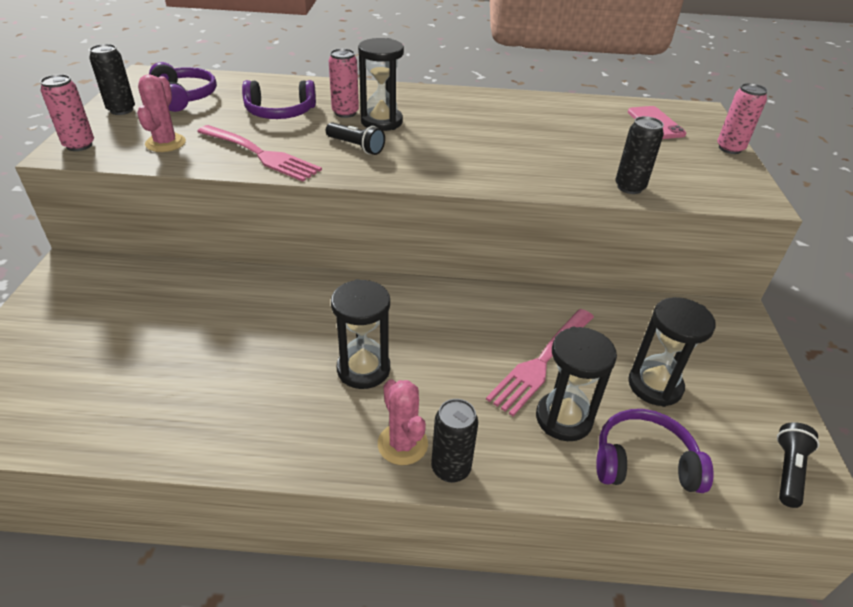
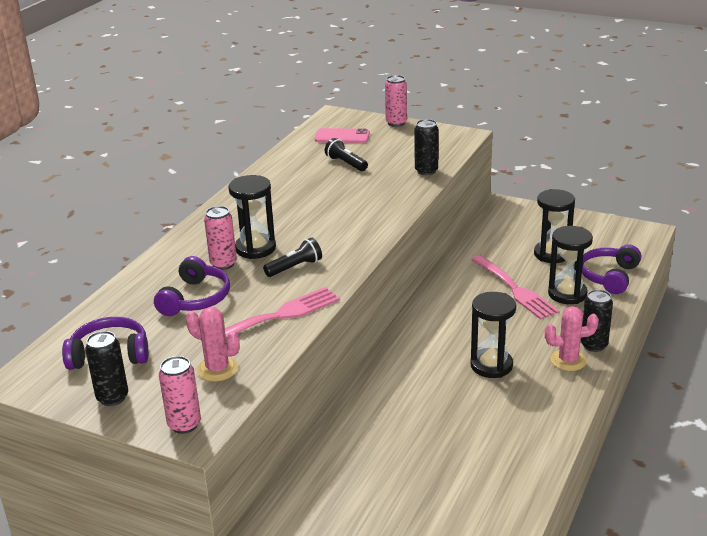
camera: 65 degrees left, 10 degrees down
black flashlight [777,422,819,508] -> black flashlight moved to [325,138,368,171]

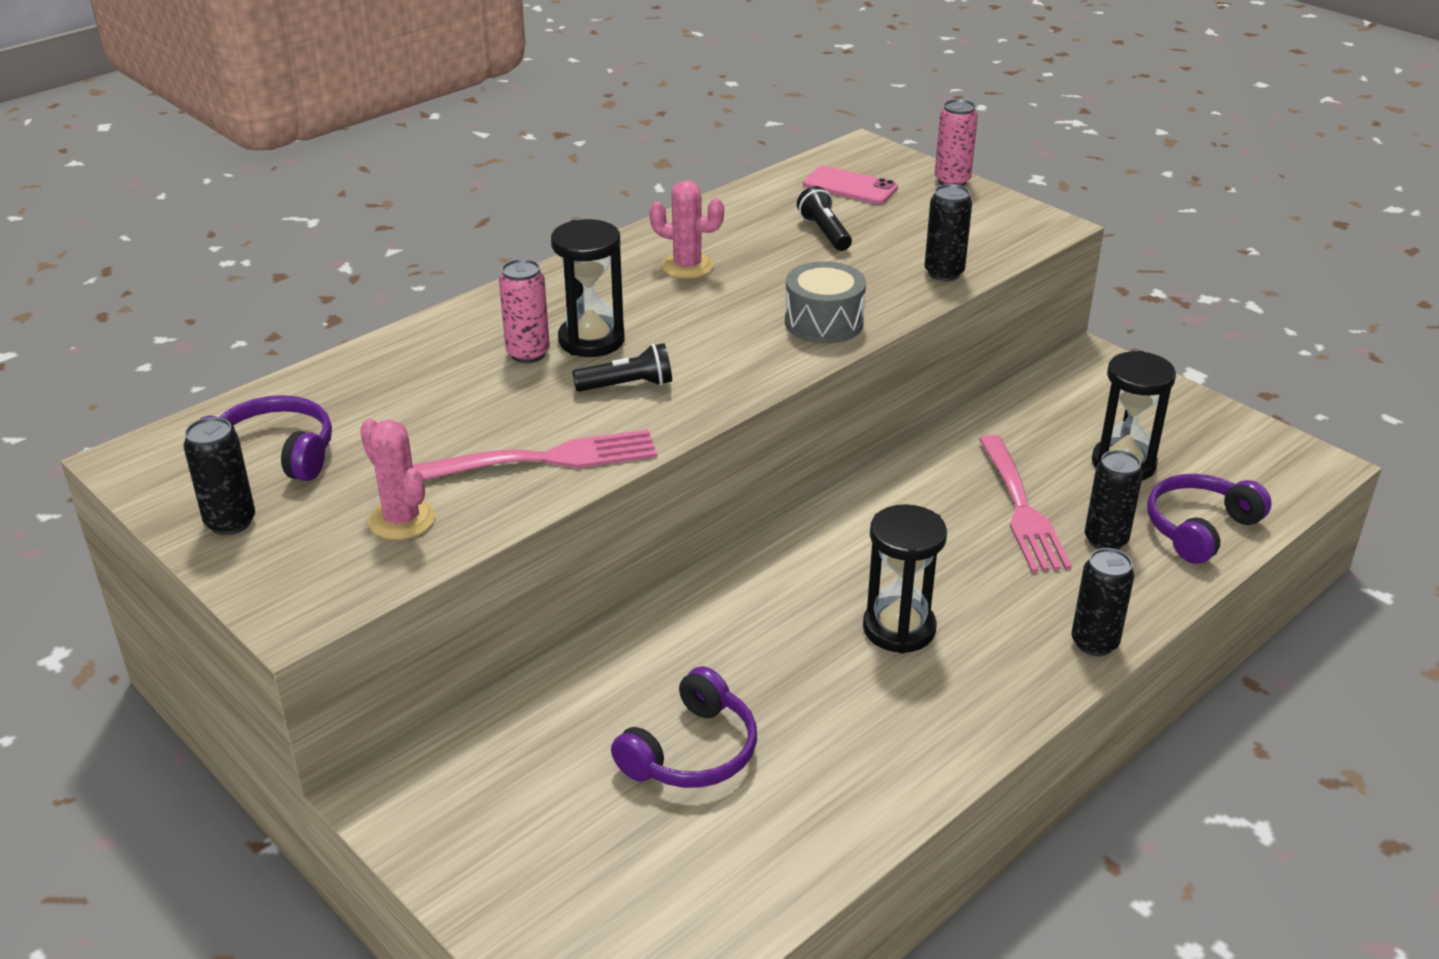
camera: 20 degrees right, 5 degrees up
purple headphones [154,256,230,316] -> purple headphones moved to [611,666,757,788]
pink can [159,356,201,434] -> none
pink cactus [545,306,599,371] -> pink cactus moved to [649,180,724,279]
black hourglass [548,226,593,304] -> black can [1085,450,1143,550]
none -> grey drum [785,261,866,344]

